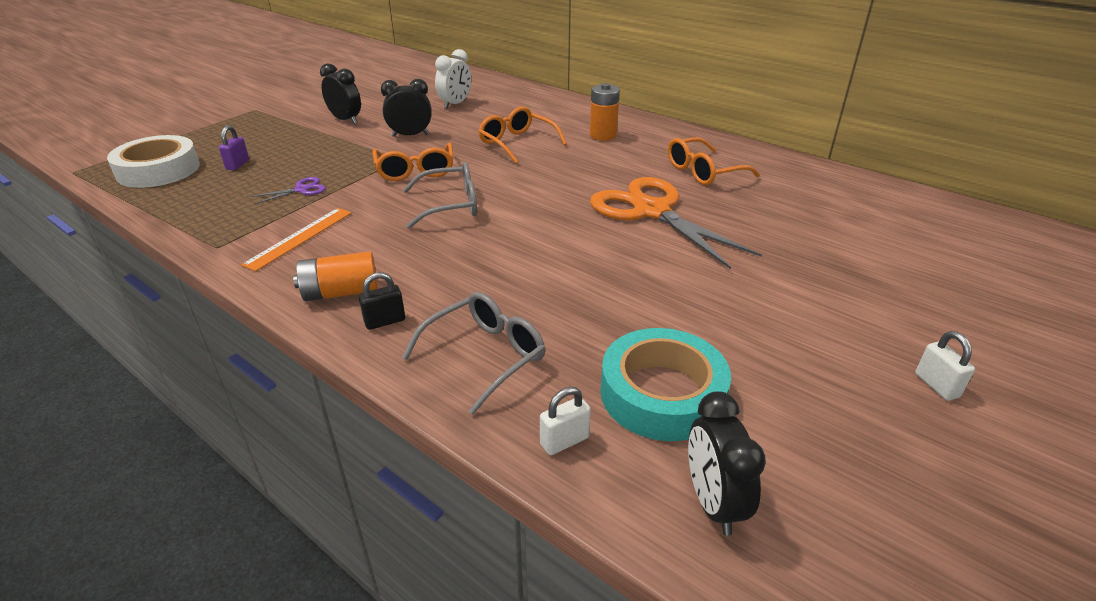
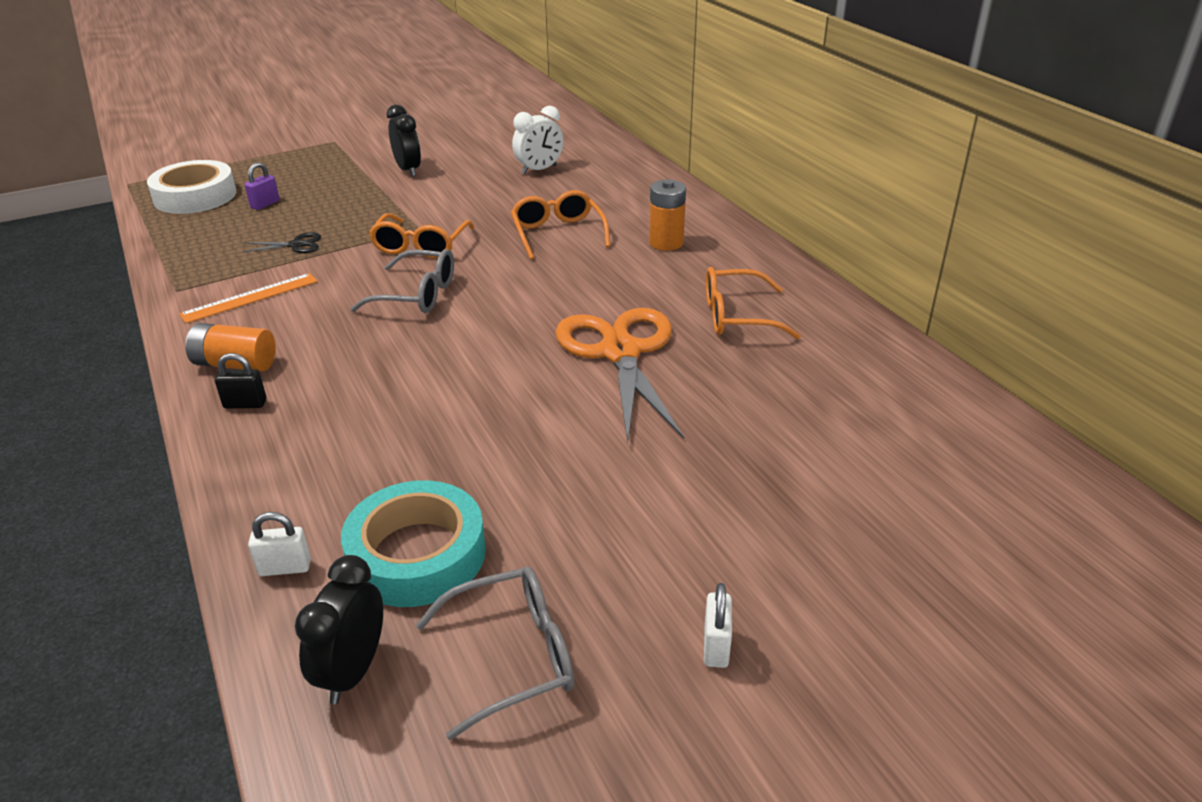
camera: 25 degrees right, 0 degrees up
purple scissors [250,177,326,205] -> black scissors [242,232,321,253]
black clock [381,79,431,137] -> none
grey glasses [402,292,545,415] -> grey glasses moved to [416,567,574,740]

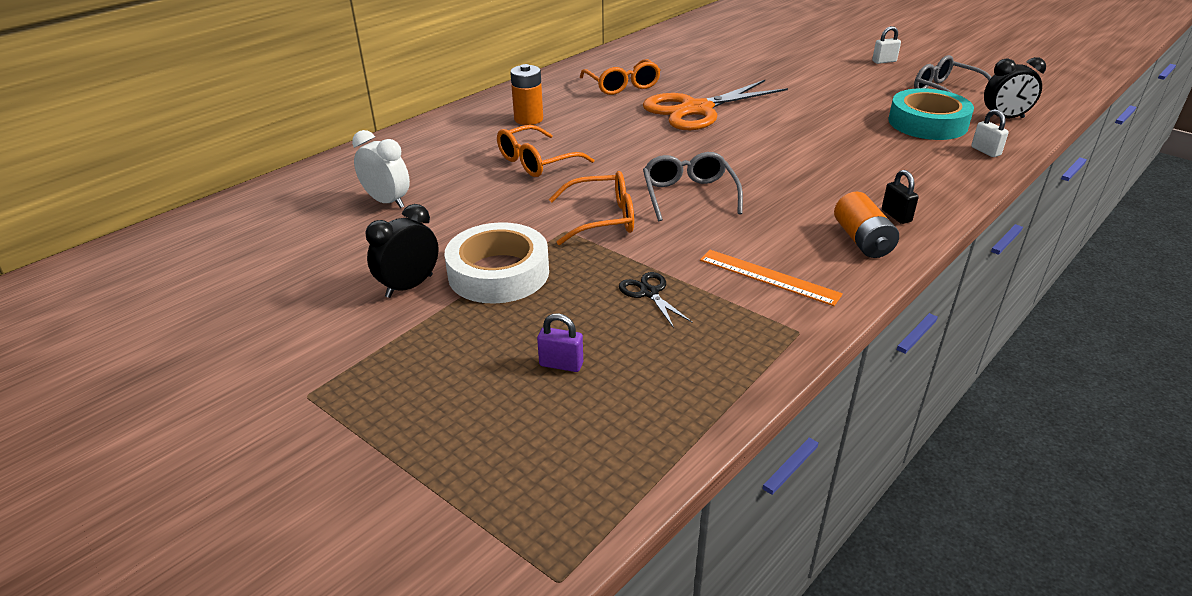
camera: 110 degrees left, 0 degrees up
white tape [147,160,237,214] -> white tape moved to [444,222,549,304]

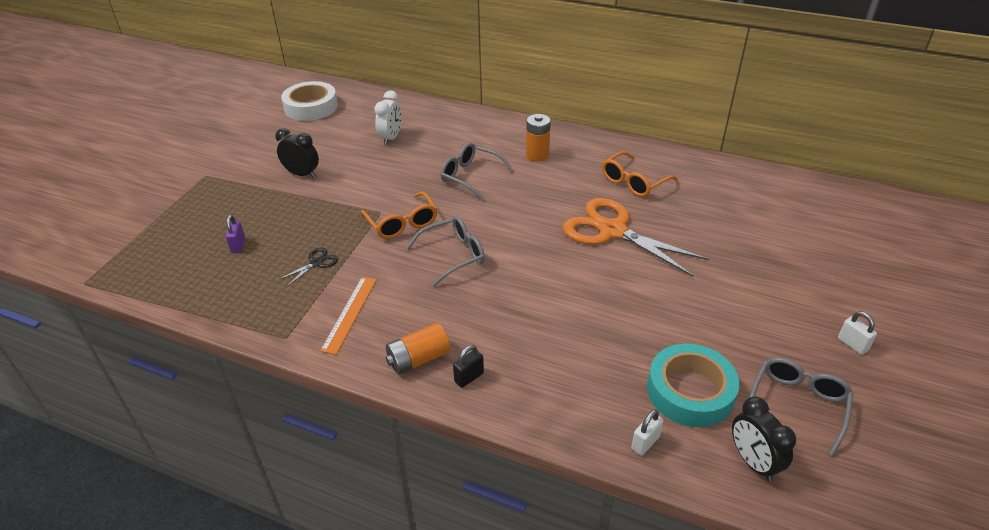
camera: 70 degrees right, 5 degrees up
white tape [444,222,549,304] -> white tape moved to [281,81,338,121]
orange glasses [497,125,594,177] -> grey glasses [440,143,514,200]

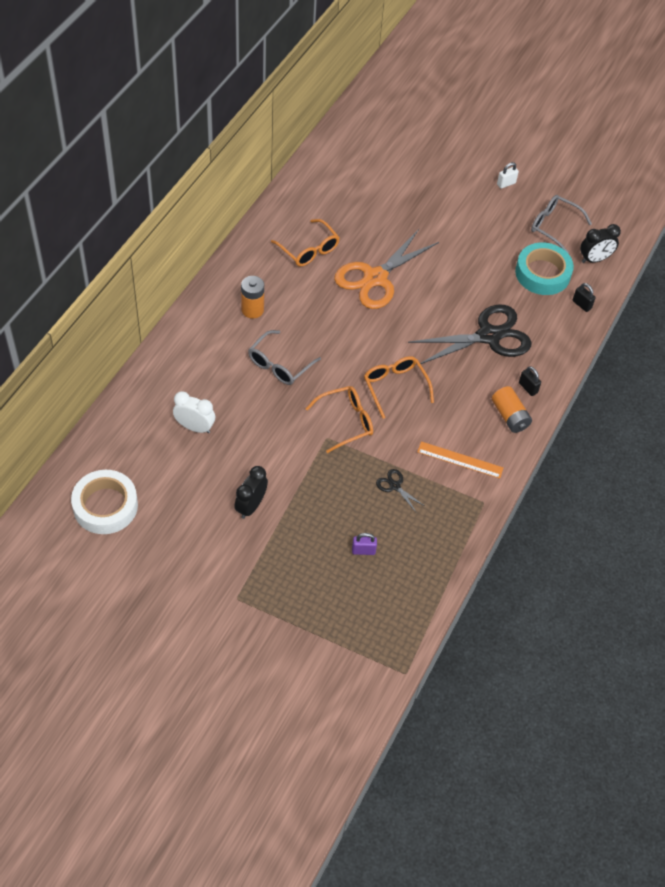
camera: 90 degrees left, 15 degrees up
grey glasses [406,216,485,286] -> orange glasses [364,356,434,419]
white padlock [631,409,664,456] -> black padlock [573,283,596,312]
none -> black scissors [408,305,532,364]

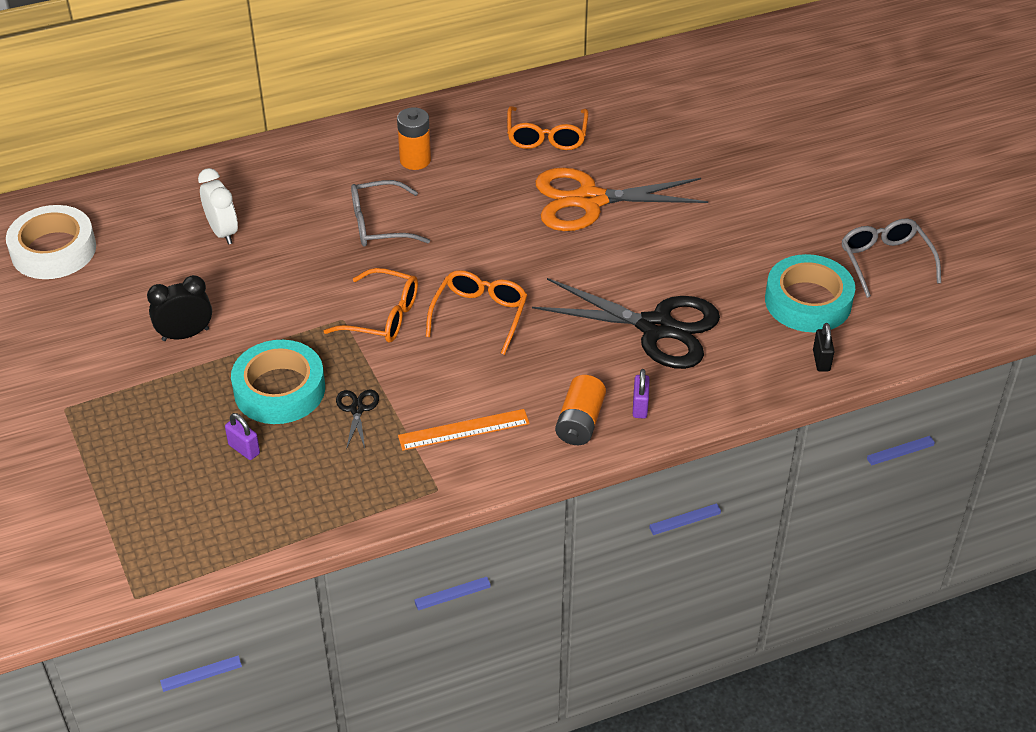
camera: 45 degrees right, 10 degrees down
orange ruler [417,441,503,479] -> orange ruler turned 75 degrees counterclockwise [398,409,530,451]
white padlock [497,162,519,189] -> none
black padlock [519,366,541,396] -> purple padlock [633,369,650,418]
black clock [580,224,621,263] -> none
none -> turquoise tape [231,340,325,424]

